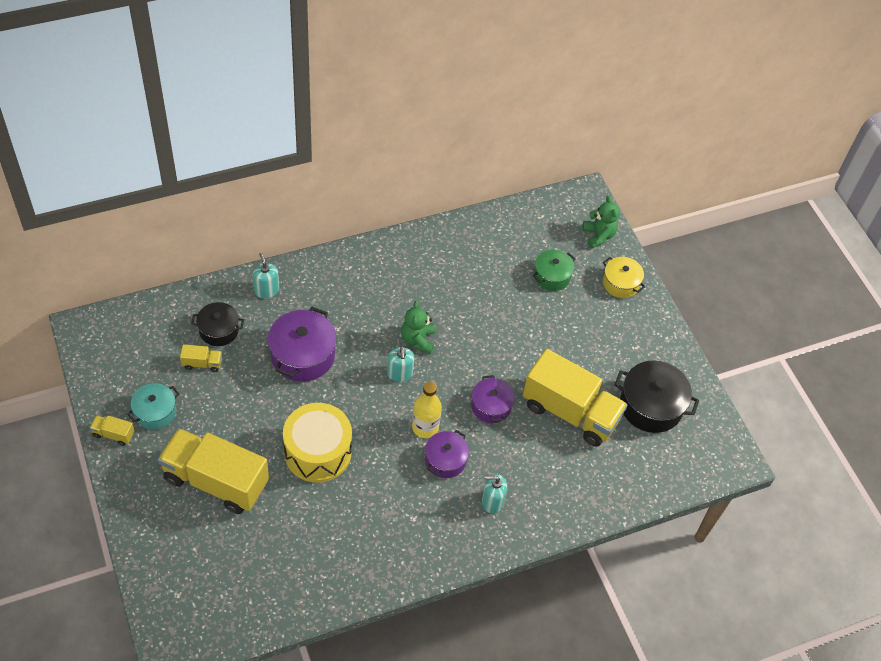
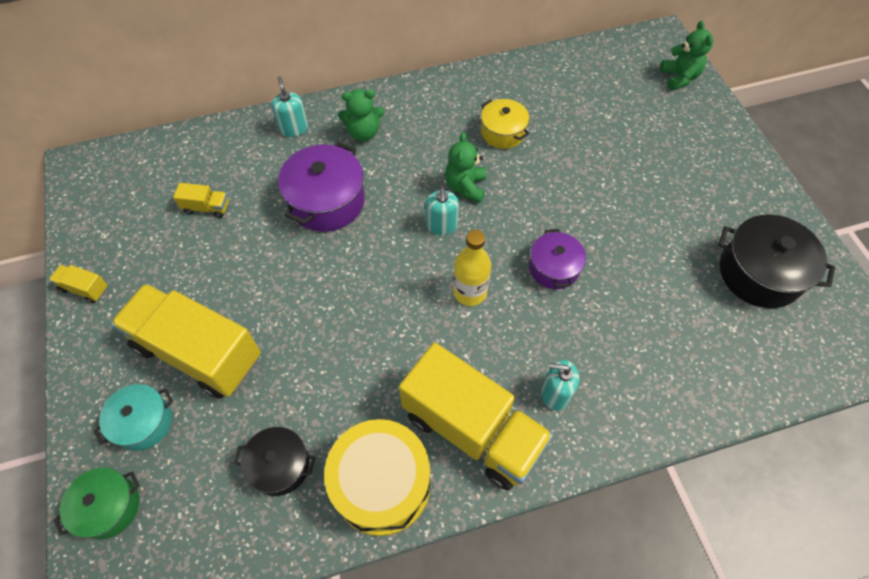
camera: 10 degrees right, 5 degrees up
turquoise pot [127,383,179,430] -> turquoise pot moved to [94,384,173,451]
black pot [191,302,244,346] -> black pot moved to [234,427,315,496]
yellow drum [283,403,352,483] -> yellow drum moved to [324,419,431,536]
purple pot [425,430,469,478] -> none
yellow truck [523,349,628,446] -> yellow truck moved to [399,343,553,491]
green pot [533,250,575,291] -> green pot moved to [54,468,140,540]
yellow pot [603,257,645,298] -> yellow pot moved to [481,99,530,149]
none -> green teddy bear [338,89,384,141]

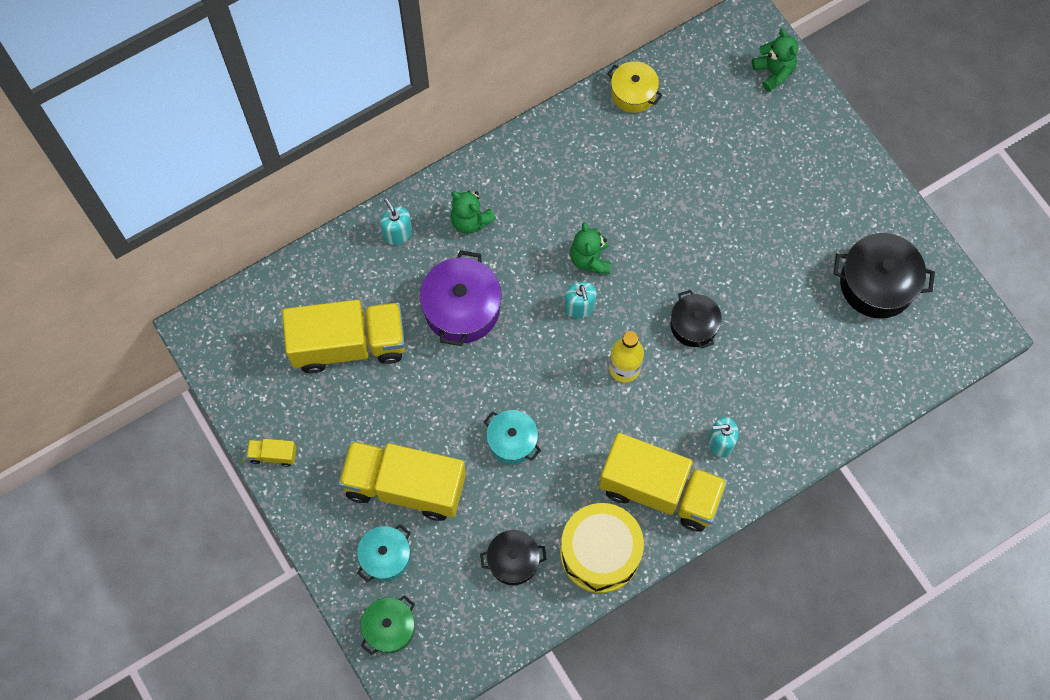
camera: 15 degrees left, 10 degrees up
yellow truck [173,183,229,218] -> yellow truck [282,300,405,373], size x2.49
green teddy bear [338,89,384,141] -> green teddy bear turned 60 degrees clockwise [450,191,496,234]
yellow pot [481,99,530,149] -> yellow pot moved to [607,61,663,113]
purple pot [529,229,586,289] -> black pot [670,290,722,349]
none -> turquoise pot [484,410,541,464]

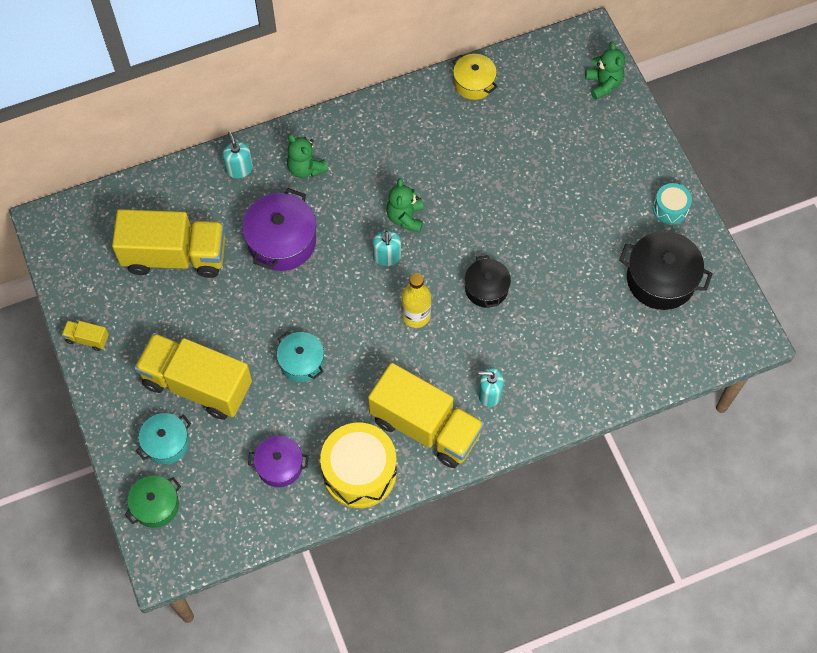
camera: 10 degrees right, 5 degrees down
black pot [480,530,546,585] -> purple pot [248,436,309,487]
none -> turquoise drum [653,183,692,225]

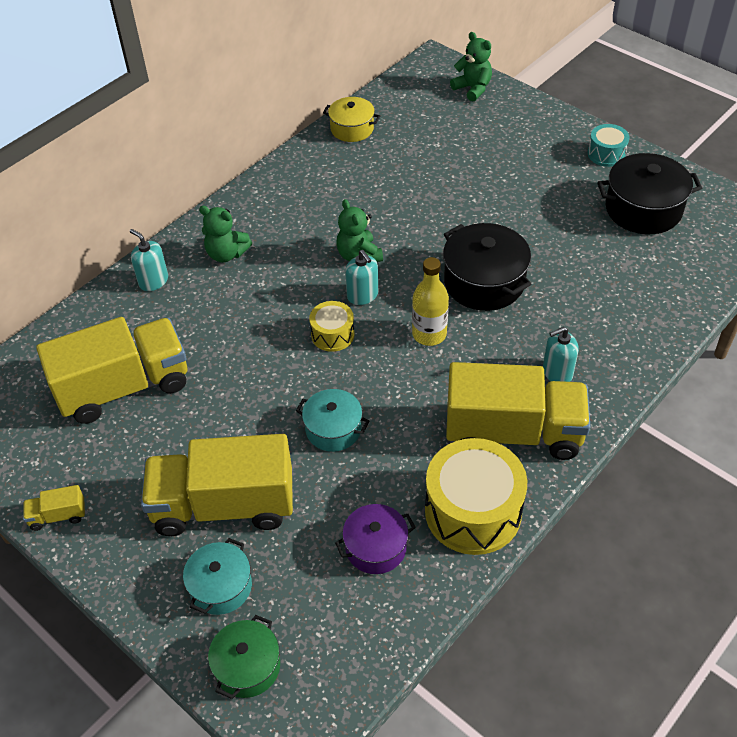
camera: 25 degrees left, 15 degrees down
purple pot [242,188,316,271] -> none
black pot [464,255,511,308] -> black pot [443,223,531,311], size x1.61
none -> yellow drum [309,301,355,352]

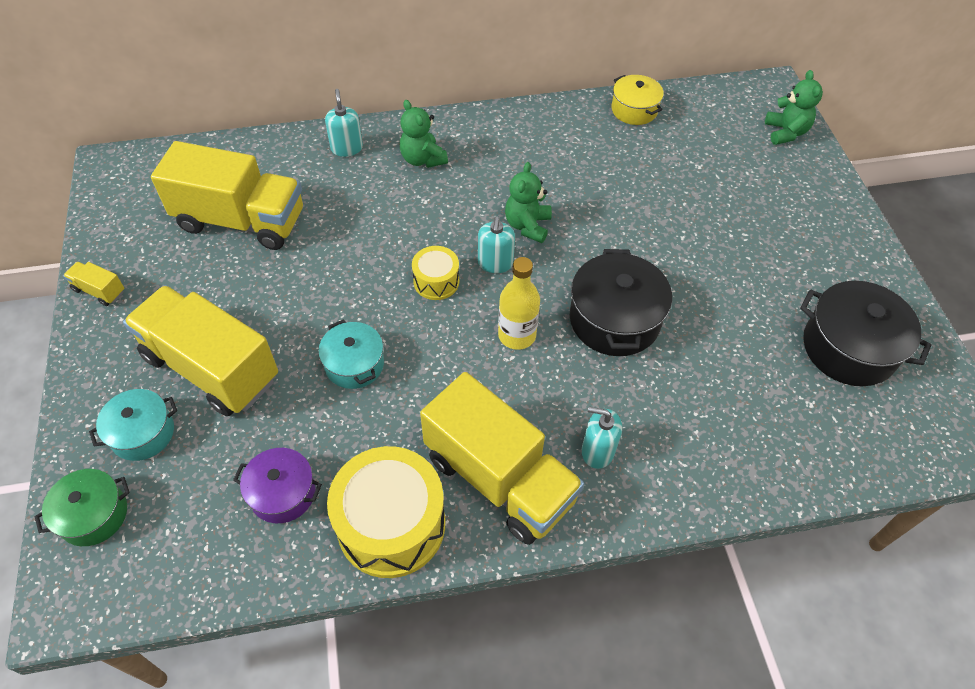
camera: 35 degrees right, 5 degrees up
turquoise drum [588,124,629,167] -> none

